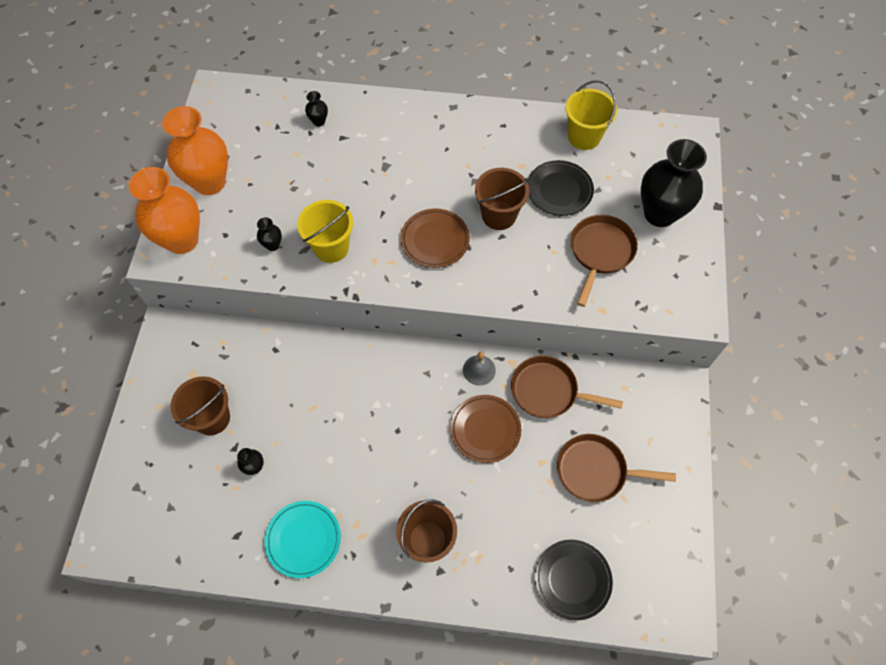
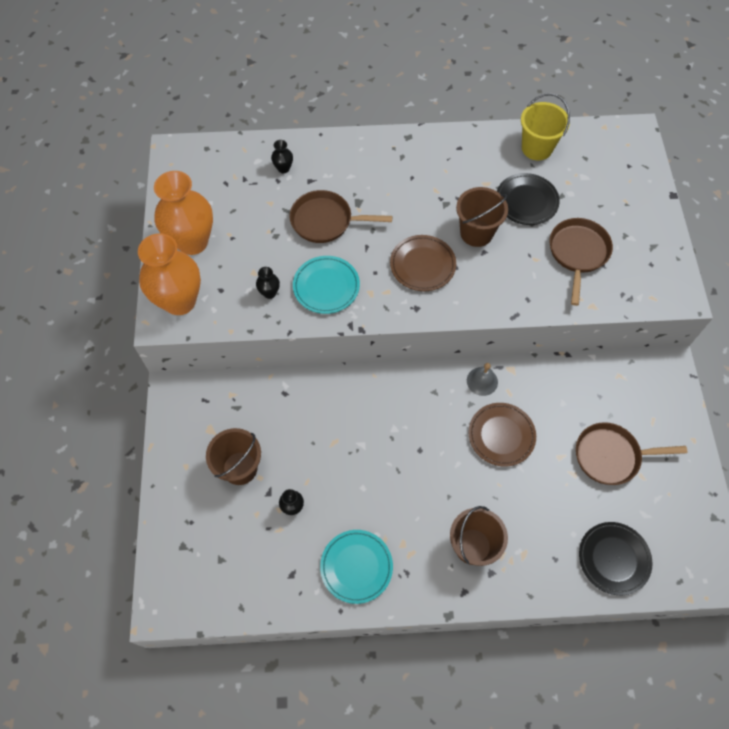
camera: 10 degrees left, 0 degrees up
yellow bucket [297,200,353,263] -> turquoise plate [293,256,360,314]
brown pan [511,356,623,418] -> brown pan moved to [289,190,392,243]
black vase [641,139,707,227] -> none

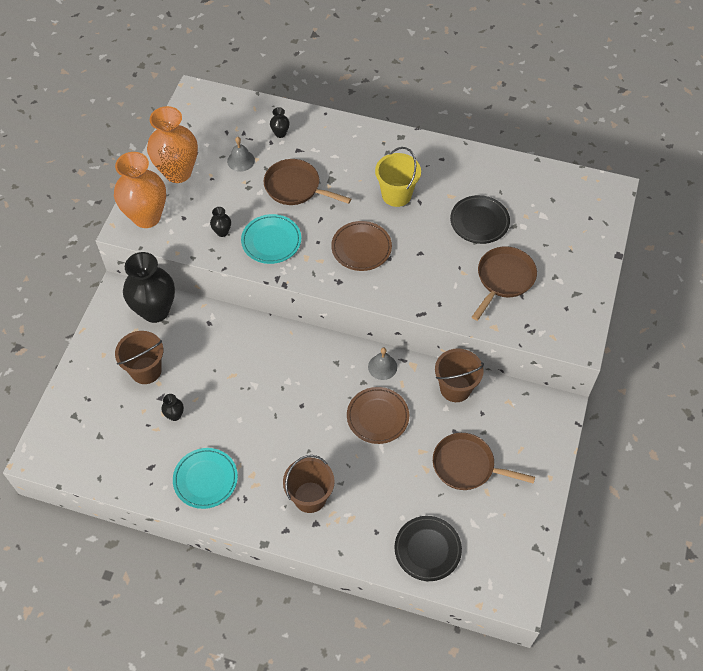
camera: 20 degrees right, 5 degrees down
brown bucket [456,187,508,247] -> brown bucket moved to [435,348,484,402]
yellow bucket [521,93,570,161] -> yellow bucket moved to [375,147,421,207]
none -> black vase [123,252,175,323]
none -> grey bell [227,137,255,172]

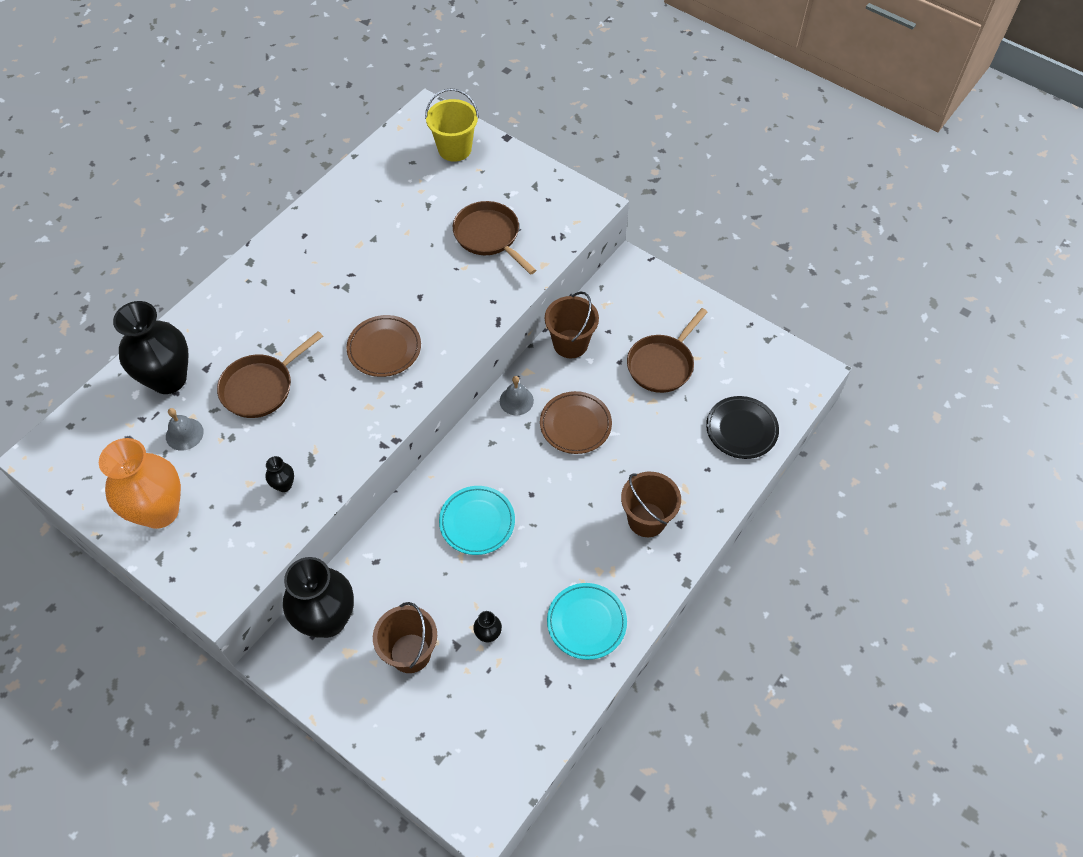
camera: 70 degrees left, 0 degrees up
orange vase [114,152,166,228] -> none
turquoise plate [241,214,301,264] -> turquoise plate moved to [439,486,515,555]
black vase [270,107,290,138] -> black vase [113,301,188,394], size x2.44
yellow bucket [375,147,421,207] -> yellow bucket moved to [425,88,479,162]
black plate [450,195,510,244] -> none

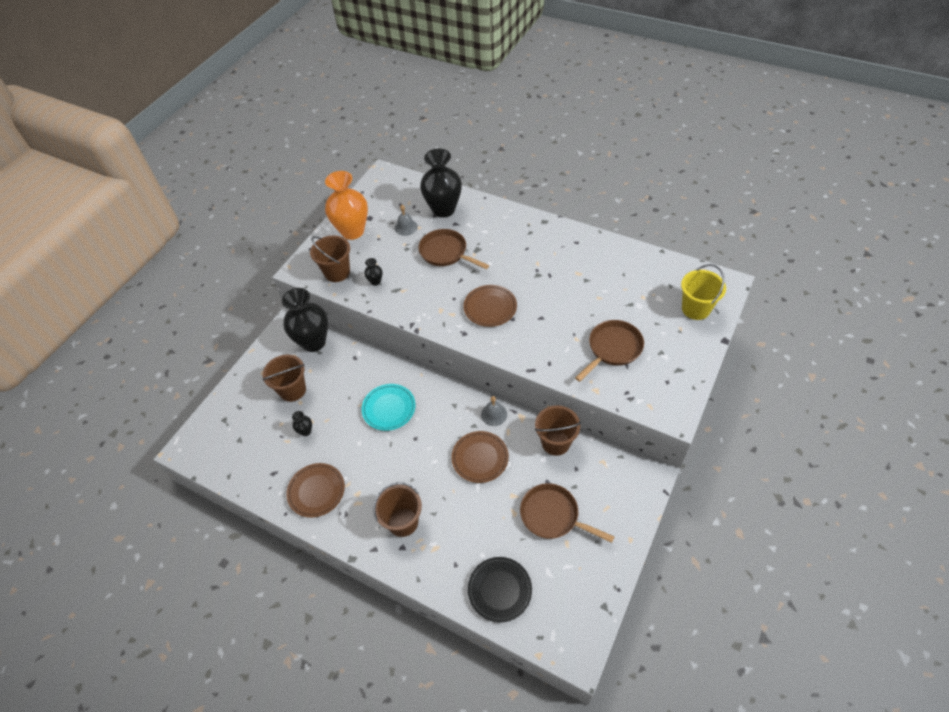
camera: 85 degrees right, 5 degrees down
turquoise plate [547,583,627,660] -> brown plate [286,463,345,518]
none -> brown bucket [310,235,350,282]

